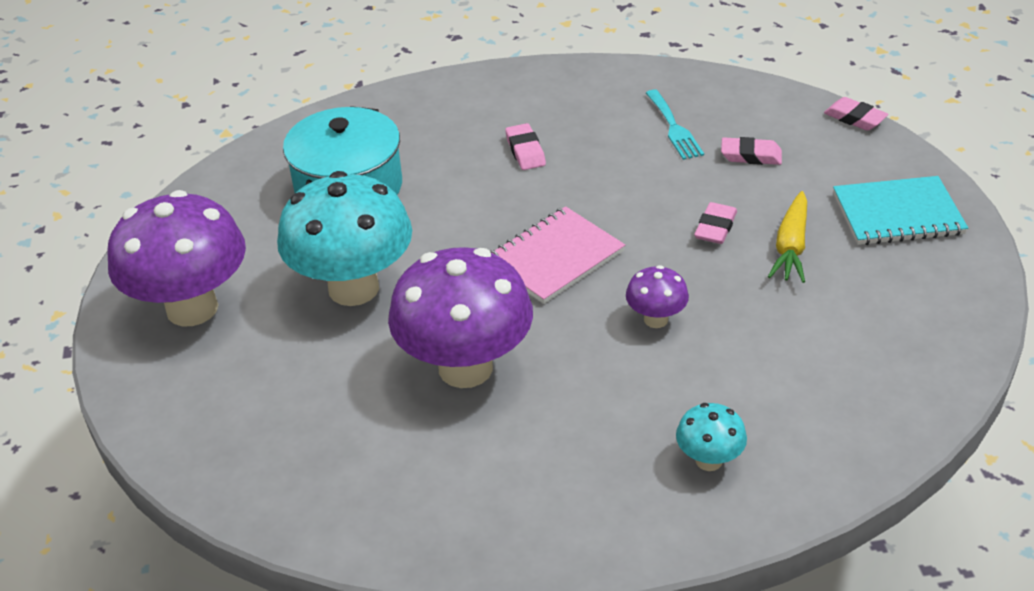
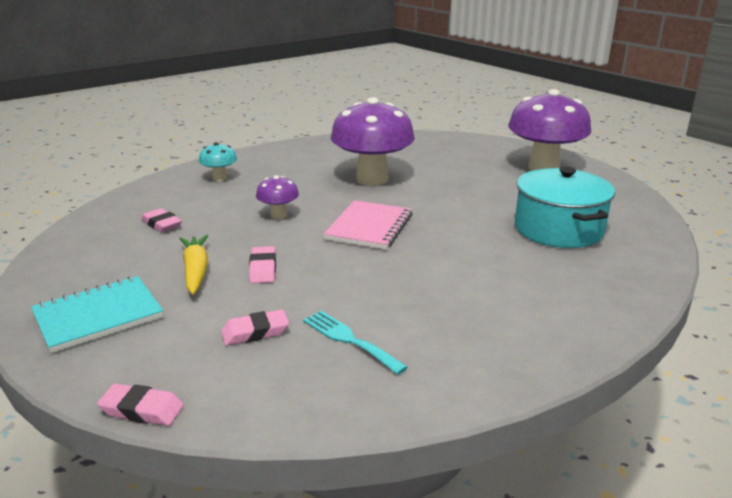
camera: 150 degrees right, 15 degrees down
turquoise mushroom [277,171,412,306] -> none
pink eraser [505,123,546,170] -> pink eraser moved to [141,208,182,232]

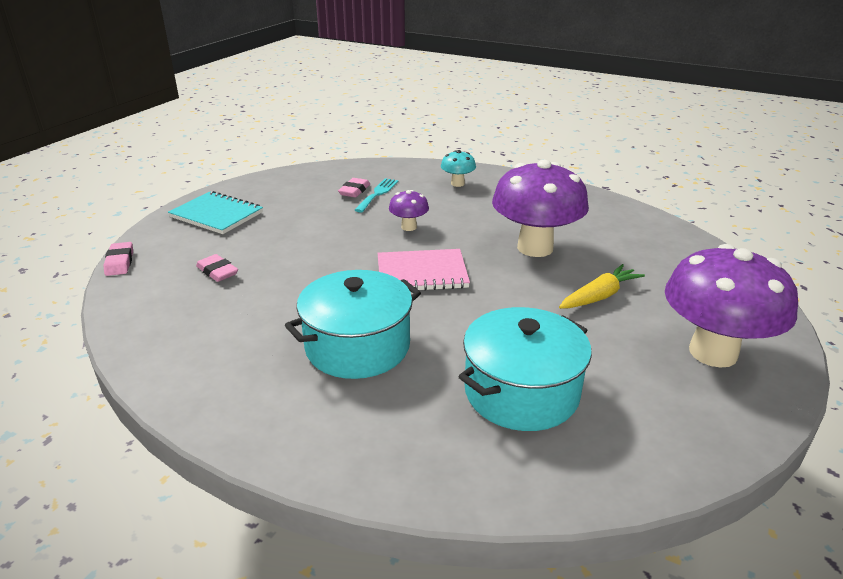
camera: 65 degrees right, 5 degrees up
yellow carrot [179,235,208,295] -> yellow carrot moved to [559,264,645,309]
pink eraser [249,246,276,283] -> none
turquoise fork [303,311,408,375] -> turquoise fork moved to [355,178,399,213]
none -> turquoise pot [285,270,421,379]

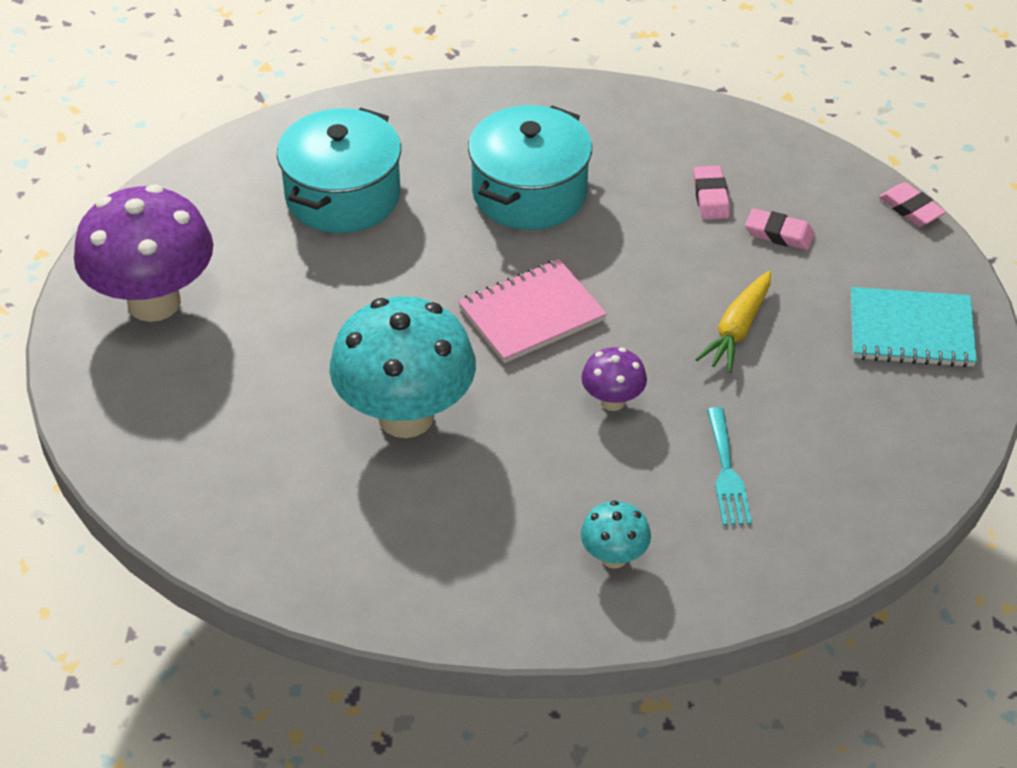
camera: 155 degrees right, 15 degrees up
pink eraser [338,178,370,197] -> pink eraser moved to [694,166,730,220]
purple mushroom [492,160,589,257] -> turquoise mushroom [329,296,476,438]
yellow carrot [559,264,645,309] -> yellow carrot moved to [695,271,771,373]

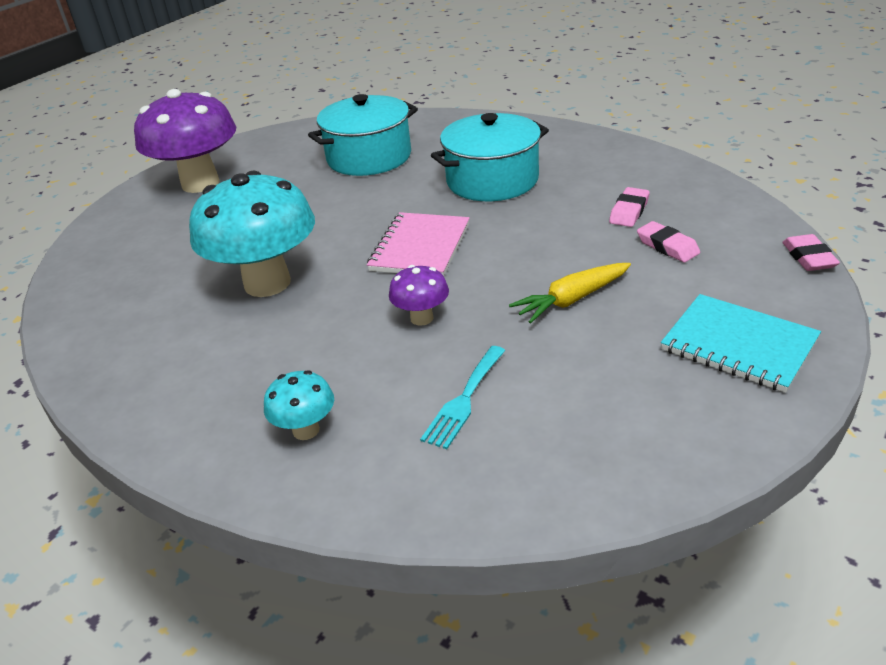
camera: 35 degrees right, 10 degrees down
pink notebook [458,259,607,363] -> pink notebook turned 75 degrees counterclockwise [367,212,470,276]

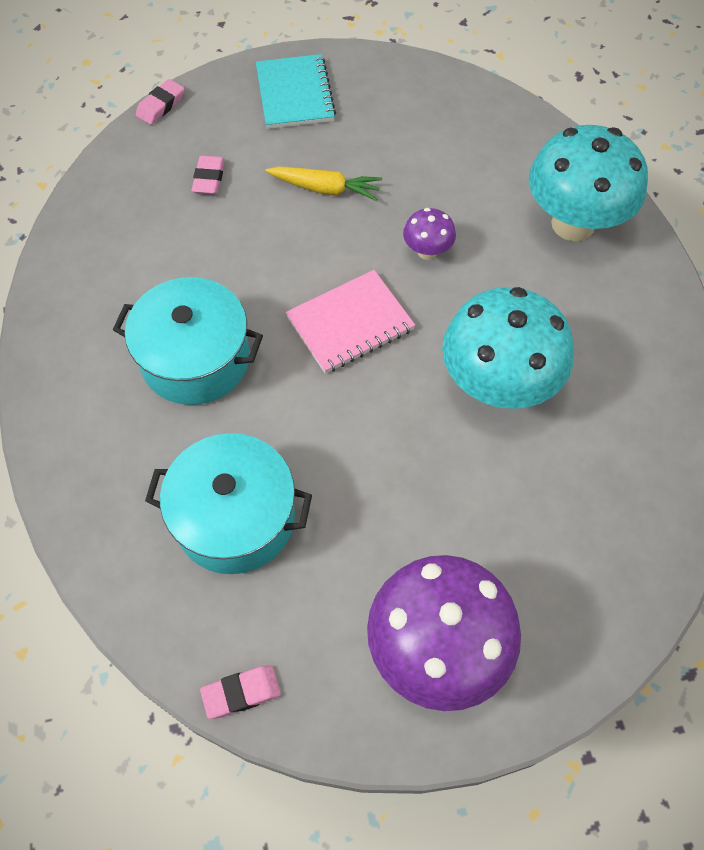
camera: 140 degrees left, 25 degrees up
turquoise mushroom [264,370,334,440] -> turquoise mushroom [529,125,648,241], size x2.19
turquoise fork [420,346,506,449] -> none
pink eraser [609,187,650,227] -> pink eraser moved to [200,666,281,719]

